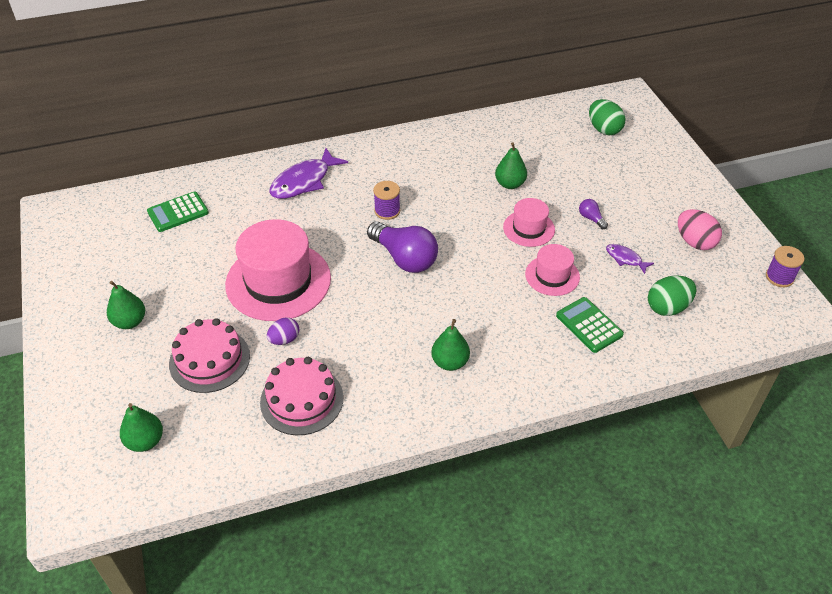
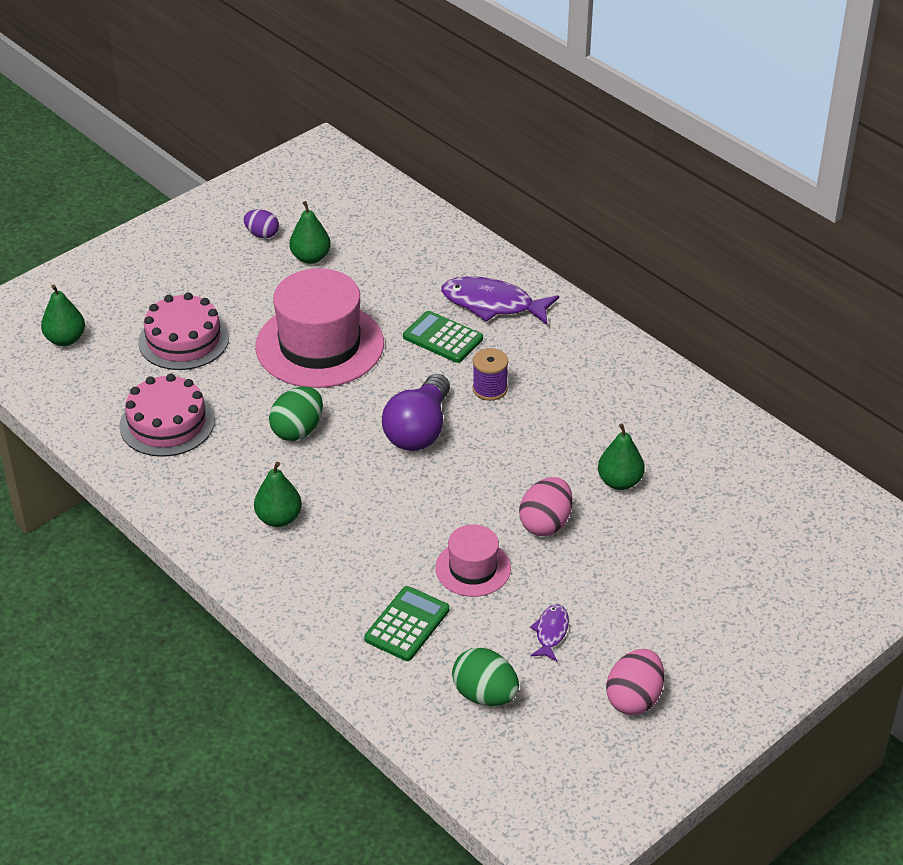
camera: 65 degrees right, 5 degrees down
green pear [107,281,145,329] -> green pear moved to [289,201,331,264]
green calculator [147,192,209,232] -> green calculator moved to [403,311,483,363]
purple egg [267,318,299,345] -> purple egg moved to [244,209,279,239]
pink hat [503,198,555,247] -> pink egg [519,477,572,536]
purple light bulb [579,199,608,229] -> none
green egg [589,99,626,135] -> green egg moved to [269,386,323,441]
purple spool [766,246,804,287] -> none

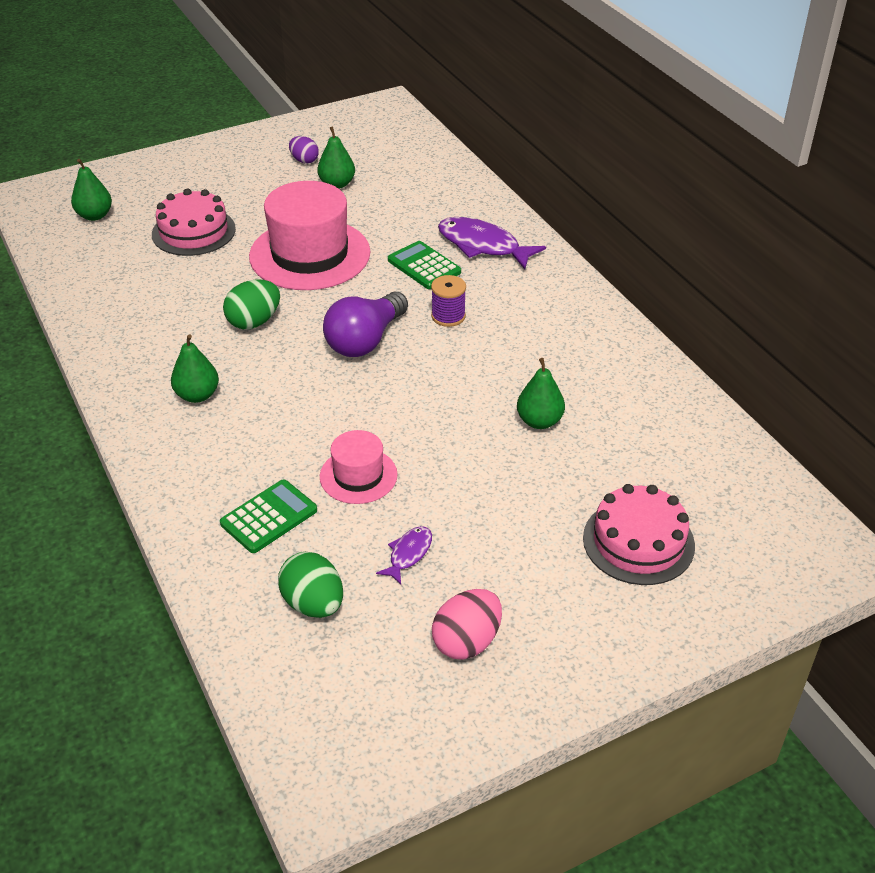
camera: 15 degrees right, 0 degrees up
pink cake [120,374,215,457] -> pink cake moved to [583,484,695,585]
pink egg [519,477,572,536] -> none

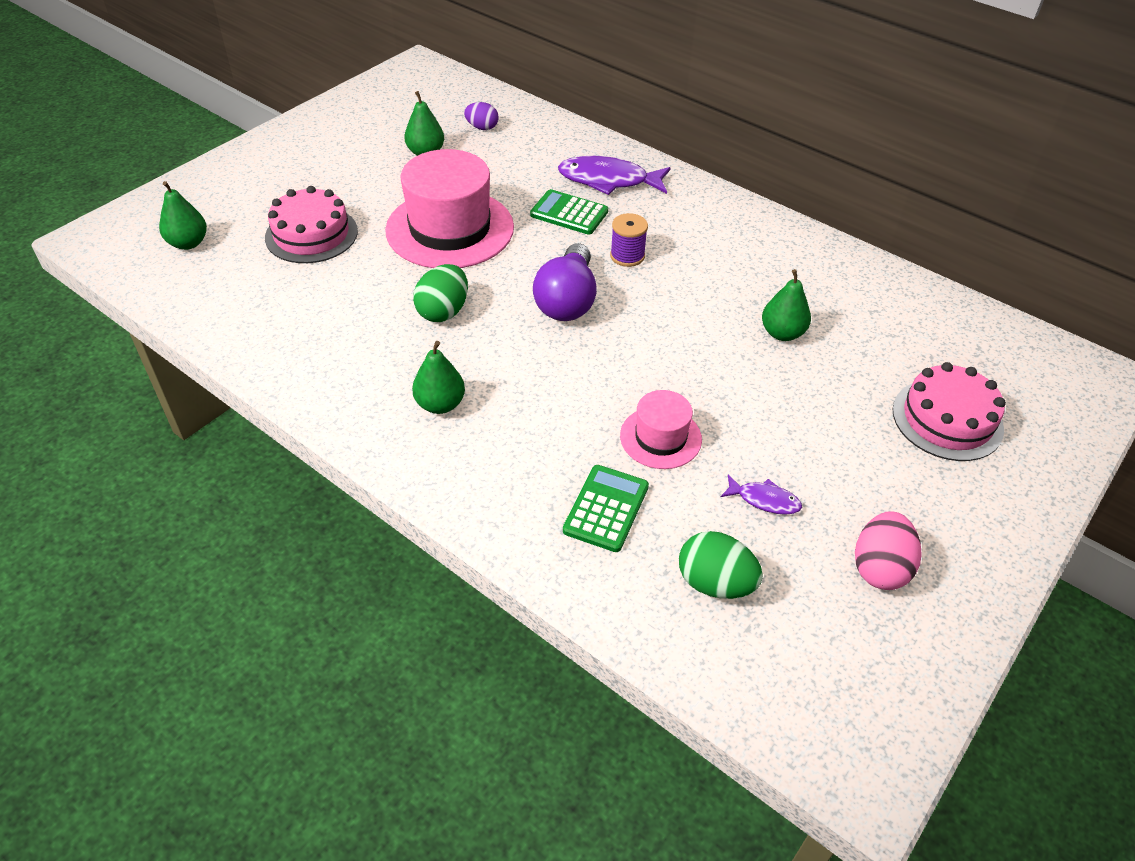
camera: 25 degrees left, 5 degrees up
purple egg [289,136,319,163] -> purple egg moved to [464,102,499,130]
purple fish [376,526,432,584] -> purple fish turned 105 degrees clockwise [721,475,802,515]

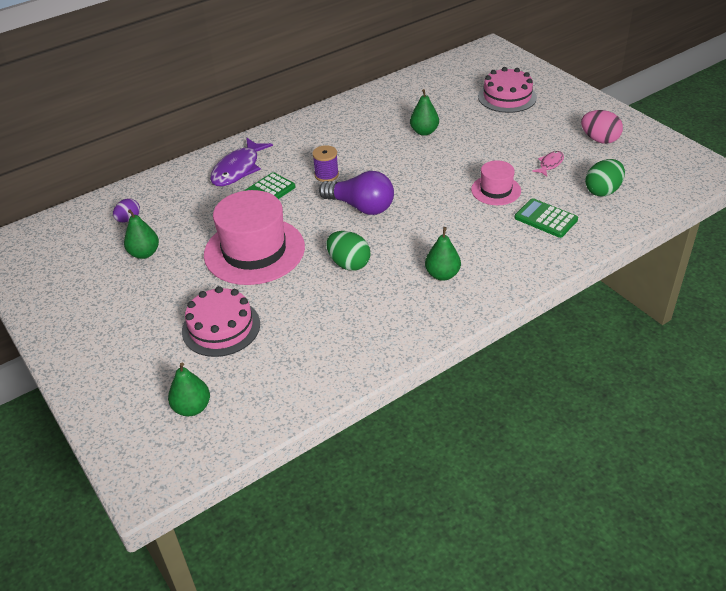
camera: 70 degrees left, 5 degrees down
purple fish [721,475,802,515] -> pink fish [532,151,564,177]

